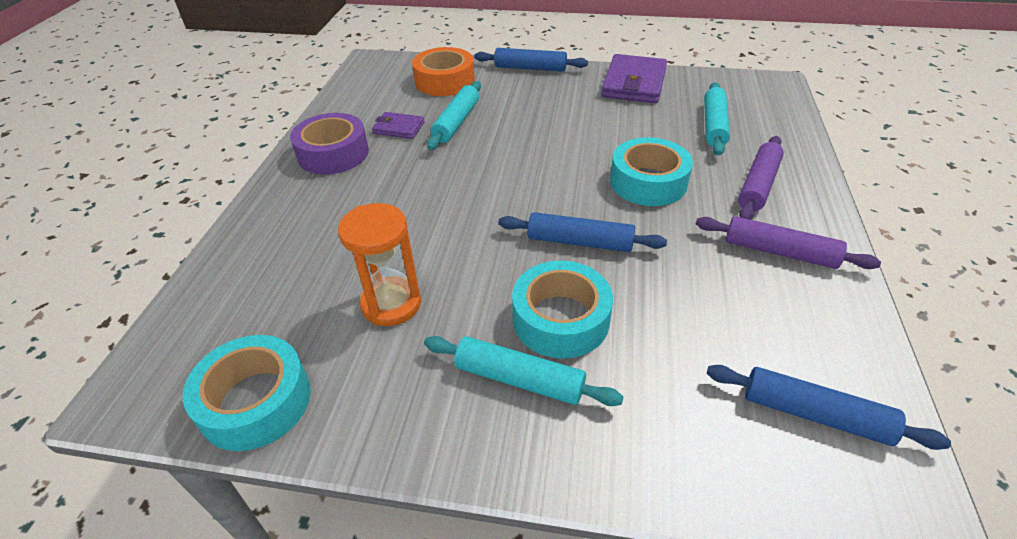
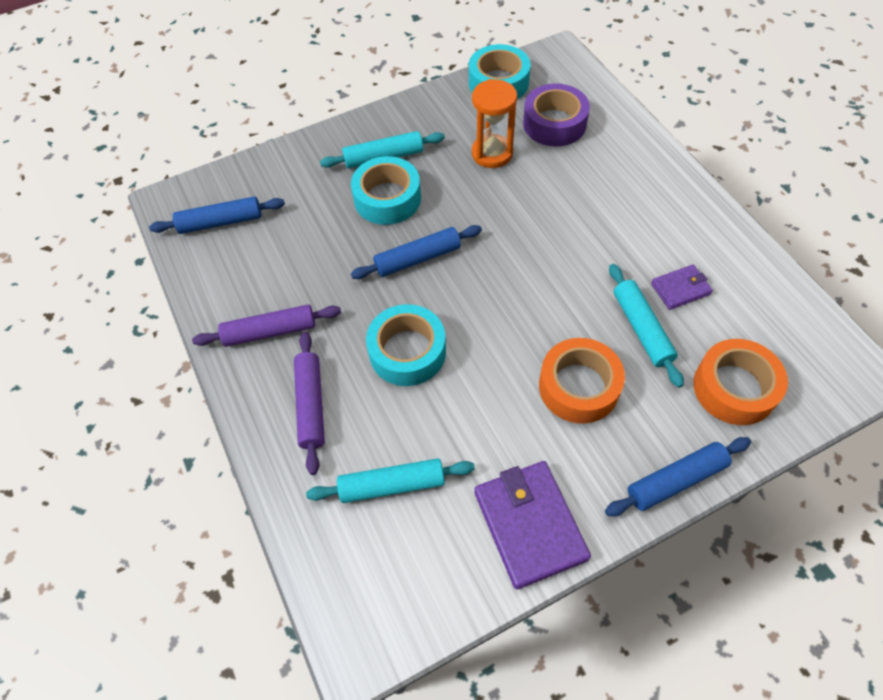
camera: 145 degrees right, 15 degrees up
purple tape [290,113,369,175] -> purple tape moved to [523,83,590,147]
turquoise rolling pin [704,82,730,156] -> turquoise rolling pin turned 75 degrees counterclockwise [306,458,475,503]
none -> orange tape [539,338,625,424]

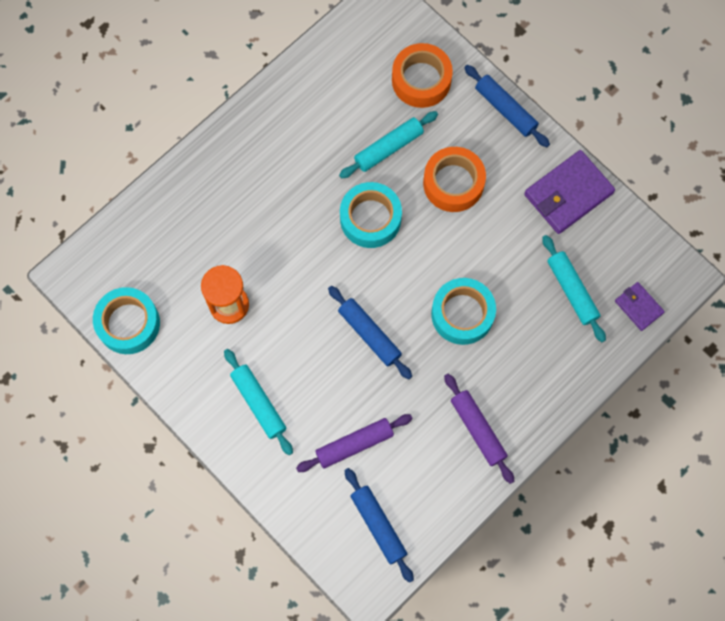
camera: 110 degrees left, 15 degrees up
purple rolling pin [294,332,325,475] -> purple rolling pin moved to [296,414,413,472]
turquoise tape [351,156,421,225] -> turquoise tape moved to [340,182,402,248]
purple tape [523,83,590,147] -> none
purple wallet [651,264,713,310] -> purple wallet moved to [615,282,665,331]

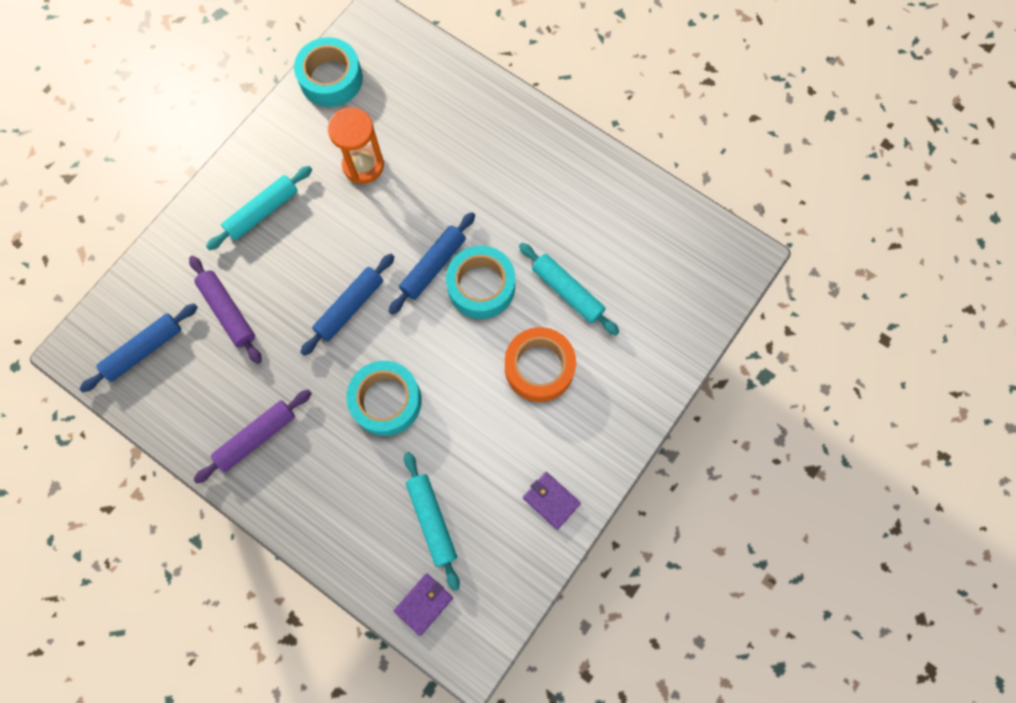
camera: 80 degrees right, 0 degrees up
orange tape [392,43,453,108] -> none
blue rolling pin [464,65,550,147] -> blue rolling pin moved to [389,212,475,314]
purple wallet [524,150,615,234] -> purple wallet [523,472,581,530], size x0.54
turquoise rolling pin [542,235,606,342] -> turquoise rolling pin turned 75 degrees counterclockwise [404,452,460,591]

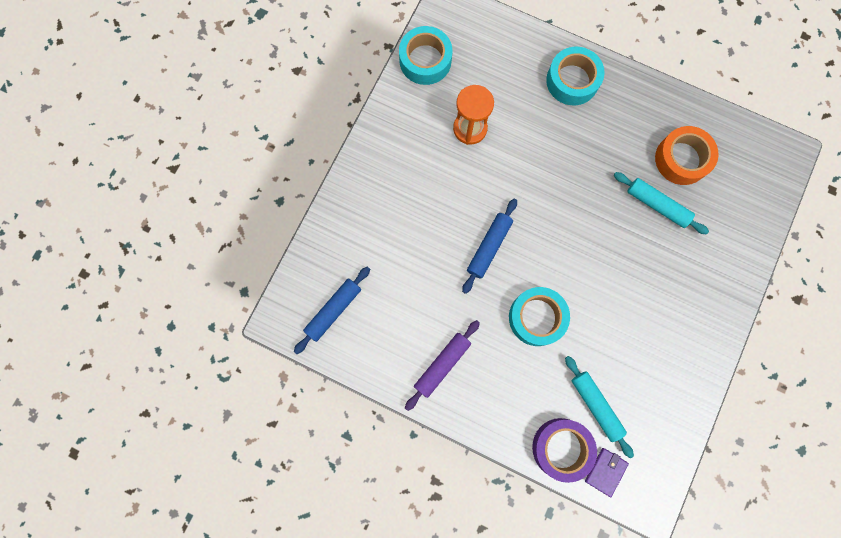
camera: 10 degrees left, 5 degrees up
purple rolling pin [189,256,262,364] -> none
turquoise rolling pin [206,166,312,250] -> none
blue rolling pin [389,212,475,314] -> none
turquoise tape [446,246,515,319] -> turquoise tape moved to [546,47,604,105]
orange tape [505,327,576,402] -> orange tape moved to [655,126,719,185]
purple wallet [523,472,581,530] -> none
none -> purple tape [532,418,597,483]

